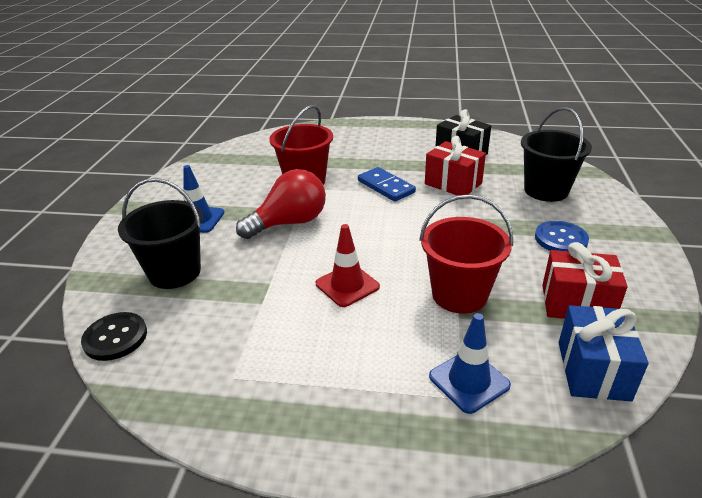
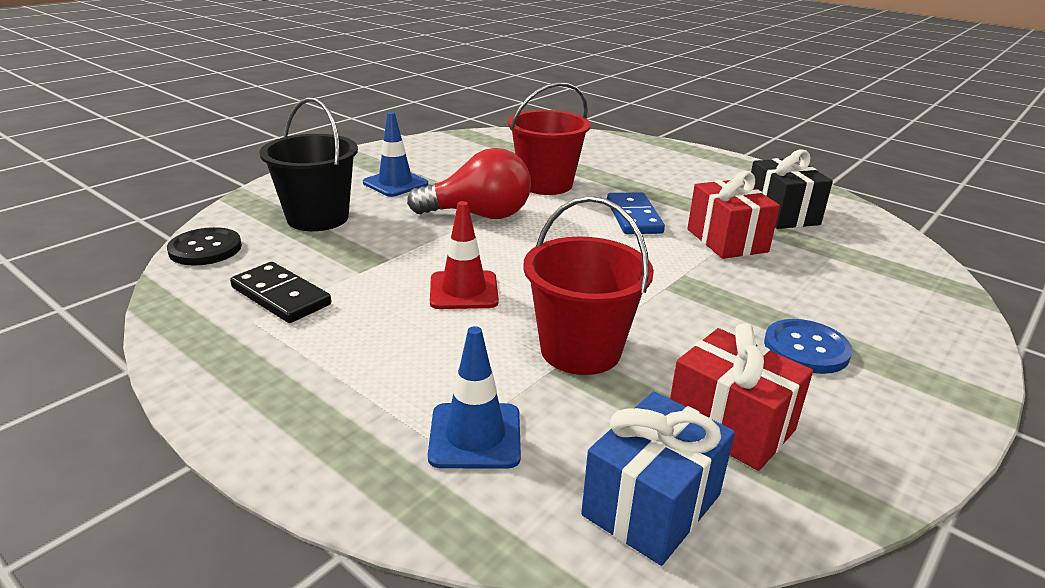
camera: 30 degrees right, 5 degrees down
black bucket [521,107,592,202] -> none
none -> black domino [230,262,331,323]

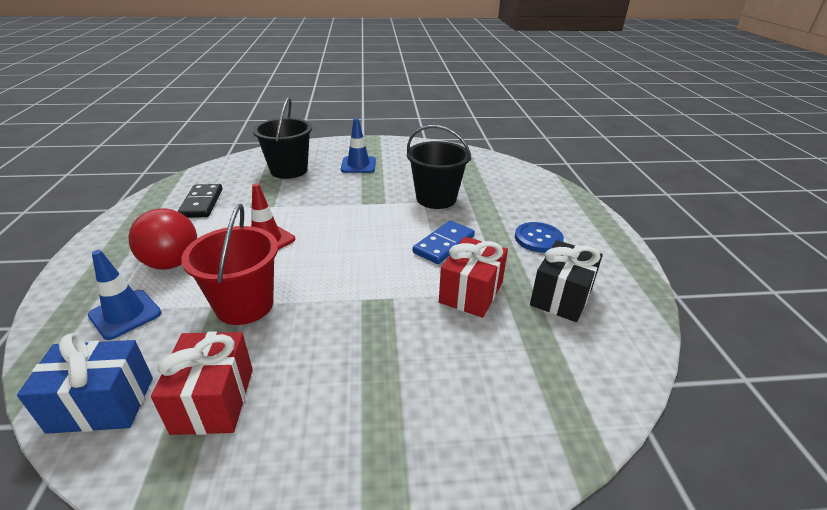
camera: 45 degrees right, 5 degrees up
black button [167,227,242,266] -> none
red light bulb [407,148,531,219] -> red light bulb moved to [129,208,197,270]
red bucket [508,82,591,195] -> black bucket [407,125,471,209]
blue button [764,319,853,374] -> blue button moved to [515,222,564,253]

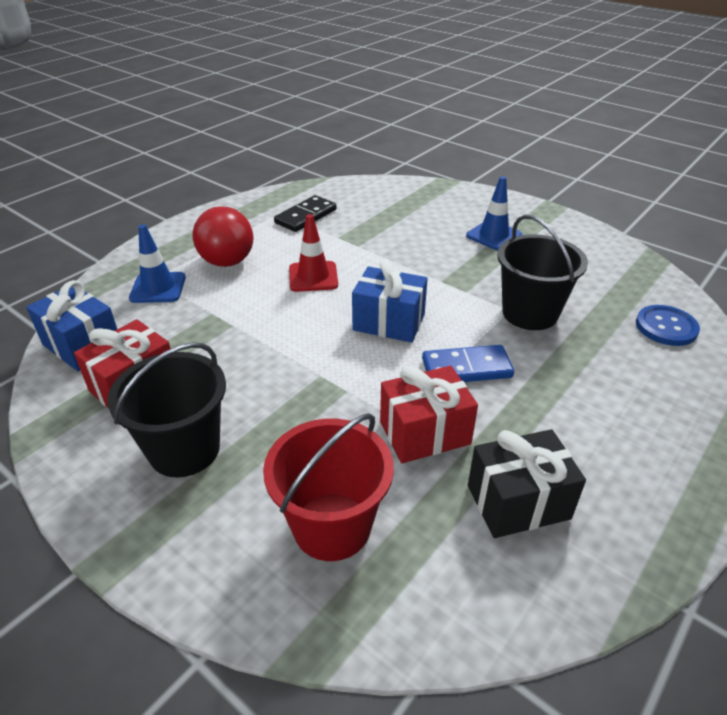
camera: 45 degrees right, 5 degrees up
red bucket [181,203,278,325] -> red bucket moved to [263,413,394,561]
black bucket [253,97,312,179] -> black bucket moved to [108,342,226,477]
blue button [515,222,564,253] -> blue button moved to [636,305,700,346]
none -> blue gift [352,260,428,343]

